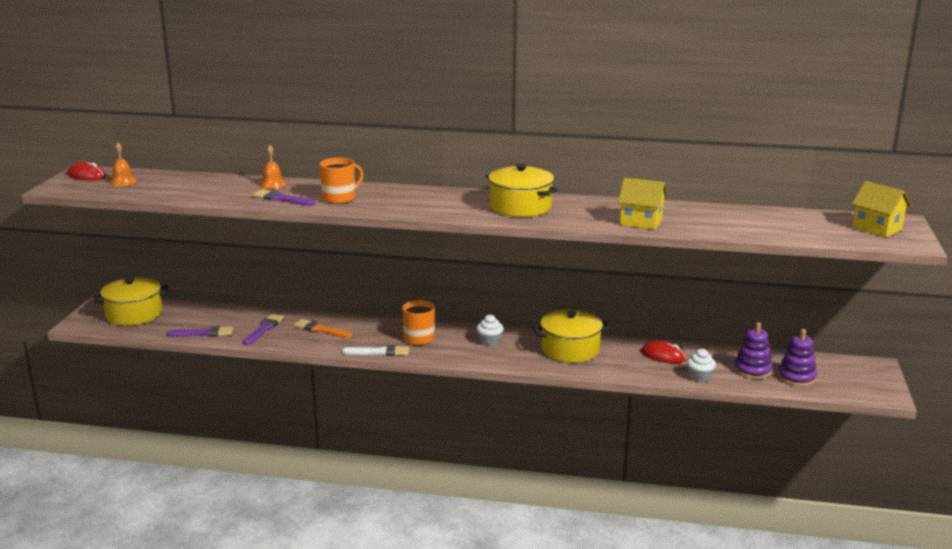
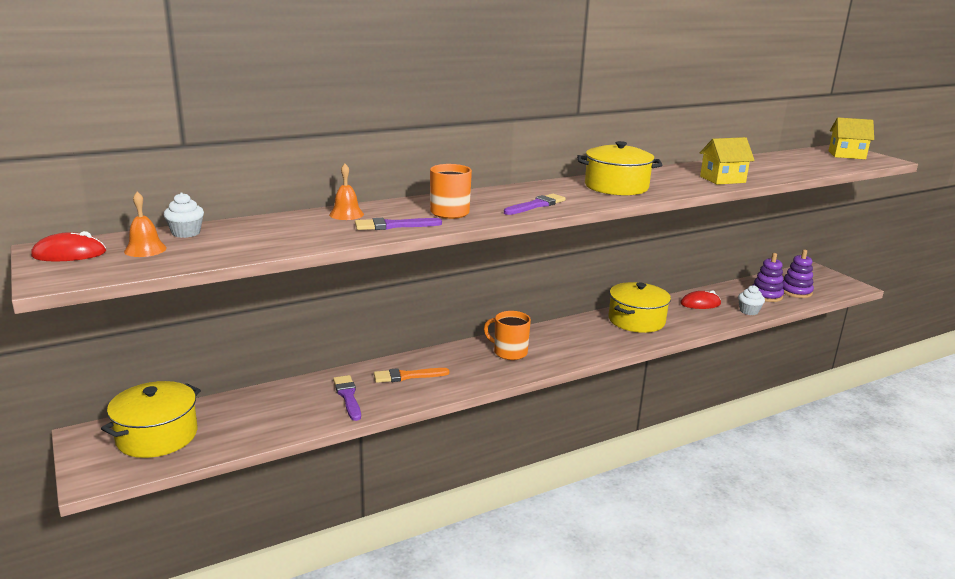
camera: 40 degrees left, 0 degrees up
purple brush [167,326,233,337] -> purple brush moved to [504,194,566,215]
white brush [342,345,409,356] -> none
white cupcake [476,315,504,346] -> white cupcake moved to [164,193,204,238]

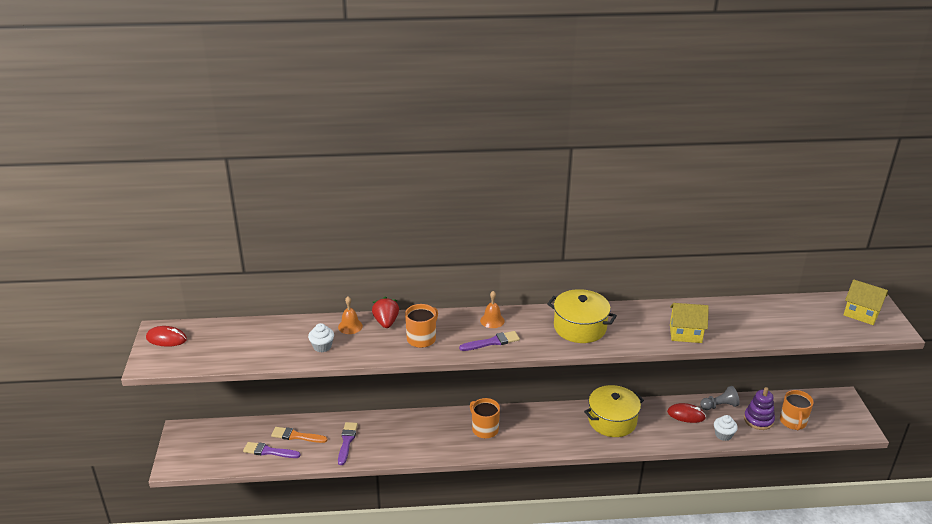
camera: 25 degrees right, 10 degrees up
yellow pot [101,381,201,458] -> none
orange bell [124,192,167,257] -> orange bell moved to [480,291,505,328]
white cupcake [164,193,204,238] -> white cupcake moved to [308,323,334,352]
purple brush [355,218,442,230] -> purple brush moved to [243,442,301,458]
orange brush [374,368,449,383] -> orange brush moved to [271,427,328,443]
purple stacking toy [782,250,814,298] -> orange mug [780,390,814,430]
none -> red strawberry [372,297,399,328]
none -> grey pawn [700,386,740,410]

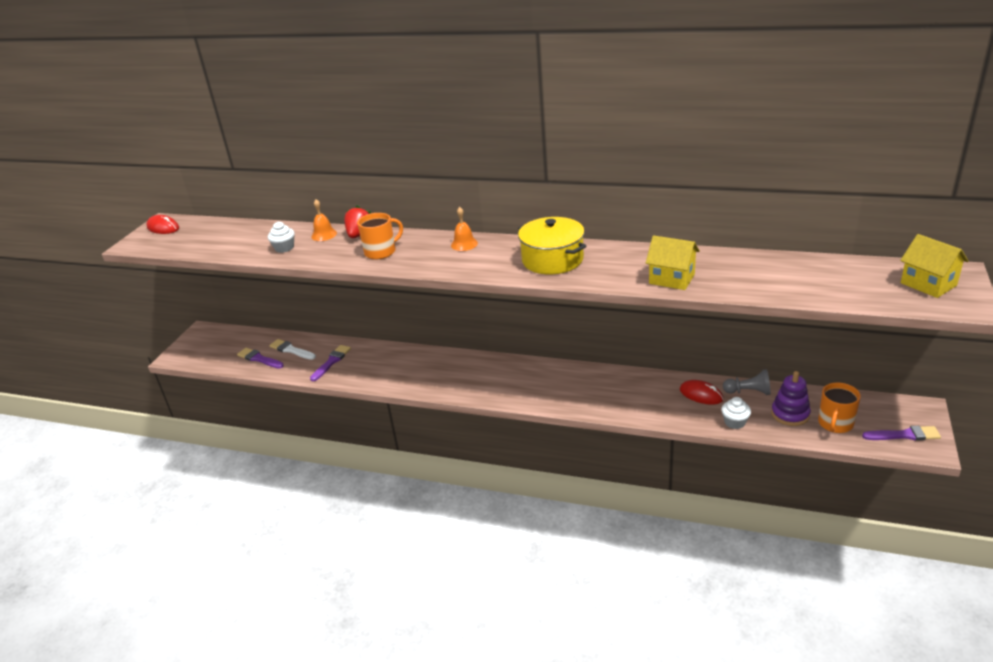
camera: 25 degrees right, 0 degrees up
orange brush [271,427,328,443] -> white brush [269,339,316,360]
purple brush [459,331,520,351] -> purple brush moved to [862,426,941,441]
orange mug [470,398,500,438] -> none
yellow pot [584,385,644,437] -> none

